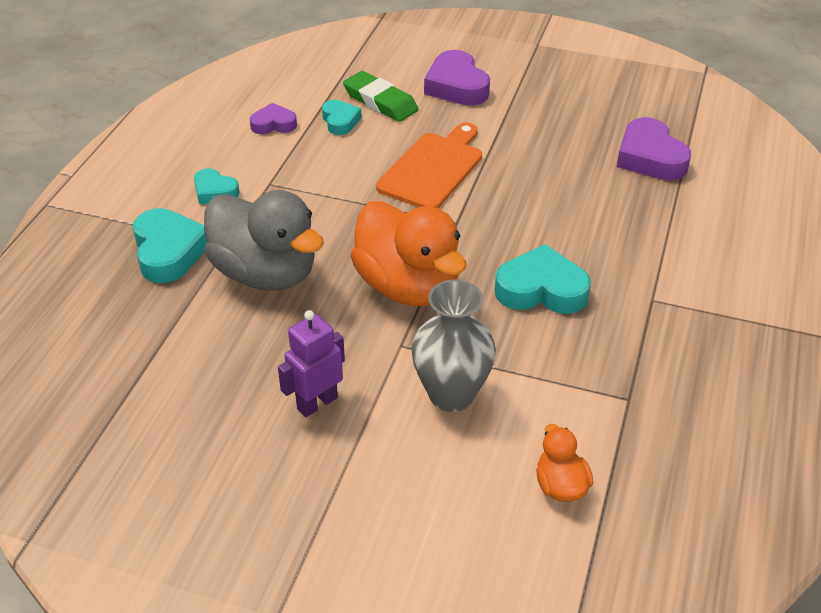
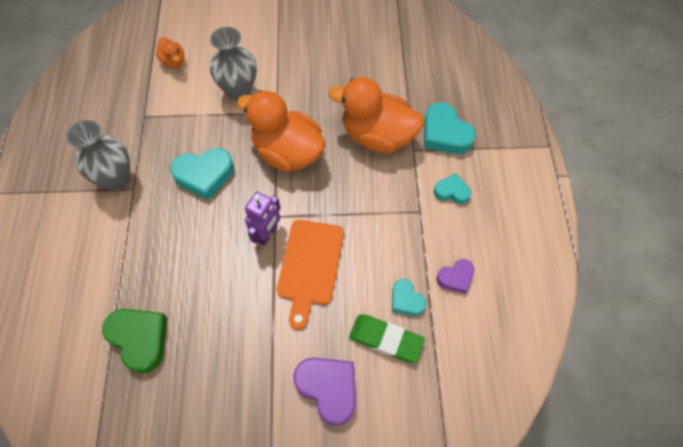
camera: 160 degrees right, 20 degrees up
grey duck [204,190,324,291] -> orange duck [329,77,424,153]
purple robot [278,310,345,417] -> purple robot moved to [245,192,281,245]
purple heart [617,117,691,180] -> green heart [102,309,167,374]
none -> grey vase [67,120,130,191]

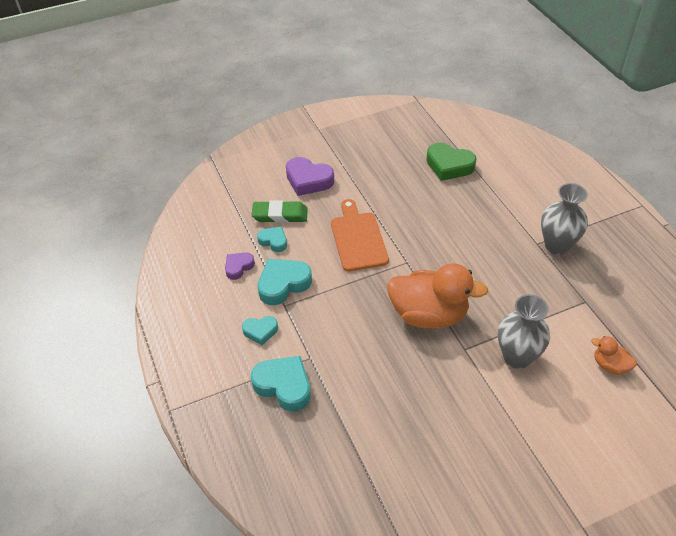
camera: 160 degrees right, 15 degrees down
turquoise heart [170,148,234,200] -> turquoise heart moved to [257,259,312,305]
purple robot [245,192,281,245] -> none
orange duck [329,77,424,153] -> none

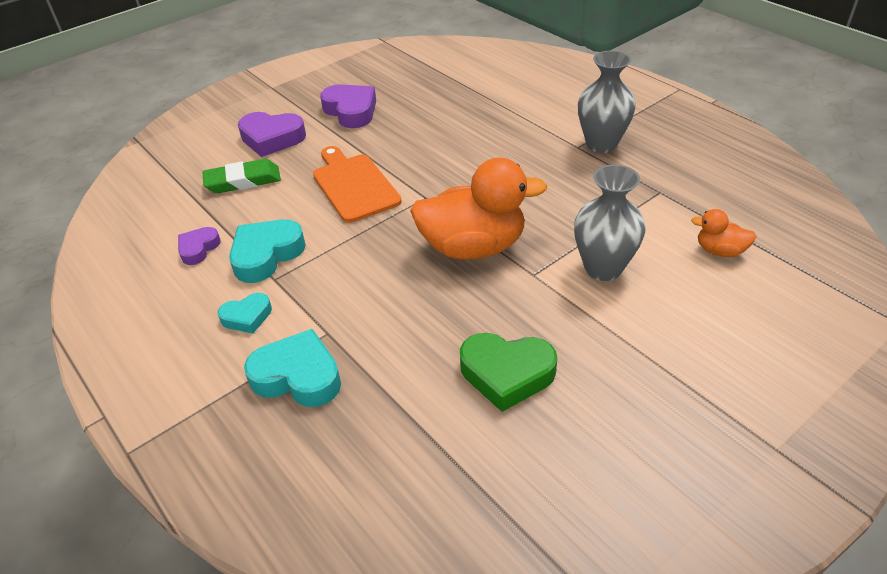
camera: 15 degrees left, 5 degrees down
turquoise heart [257,227,287,252] -> none
green heart [426,143,477,181] -> green heart moved to [460,333,557,412]
none -> purple heart [320,84,376,128]

